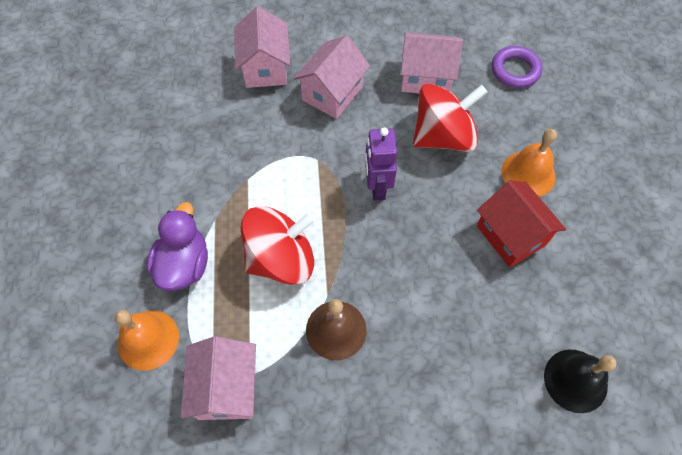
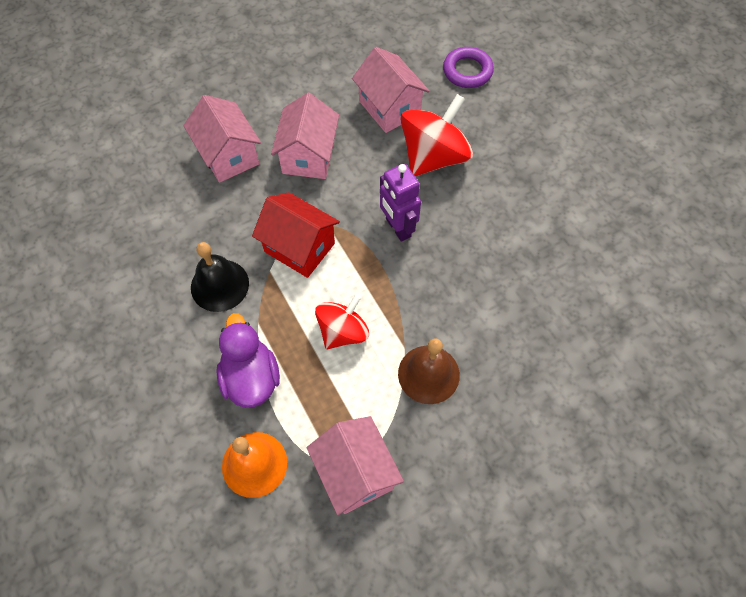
camera: 25 degrees left, 0 degrees up
red spinning top [240,206,315,285] -> red spinning top [315,294,369,349], size x0.65
pink house [401,32,463,93] -> pink house turned 75 degrees clockwise [352,47,430,133]
red house [477,181,566,268] -> red house moved to [252,192,340,278]
orange bell [502,129,557,197] -> none
black bell [544,350,617,413] -> black bell moved to [191,242,249,312]

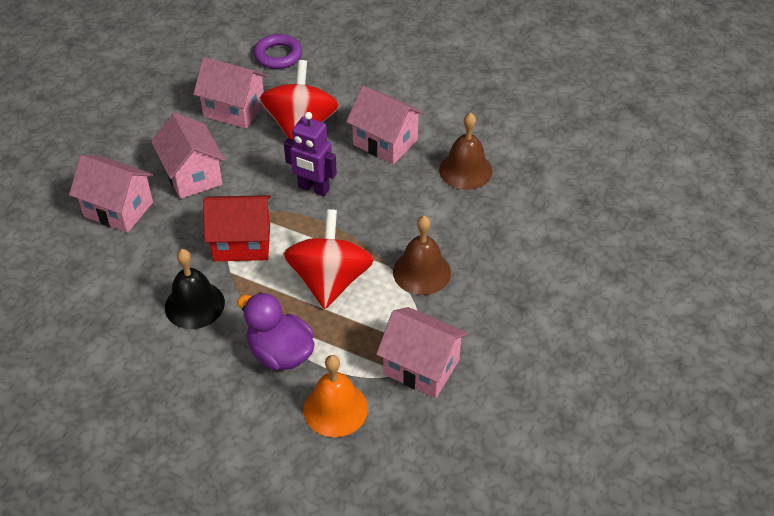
camera: 35 degrees left, 15 degrees down
red spinning top [315,294,369,349] -> red spinning top [283,209,374,309], size x1.54
none -> pink house [346,86,424,164]
none -> brown bell [439,113,493,190]

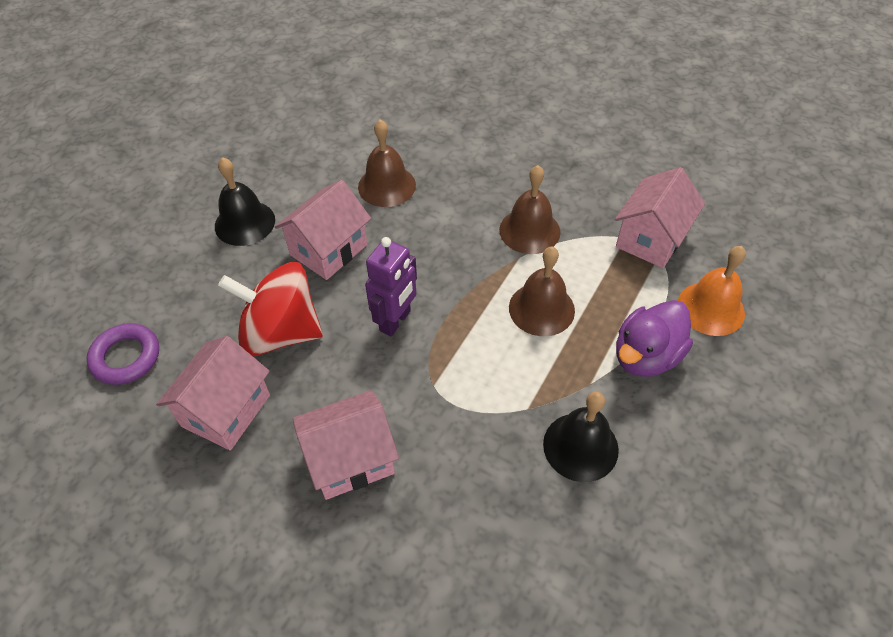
camera: 85 degrees left, 5 degrees up
pink house [69,155,153,233] -> none
red house [203,195,271,261] -> none
red spinning top [283,209,374,309] -> brown bell [509,247,575,336]
none -> black bell [215,157,275,246]

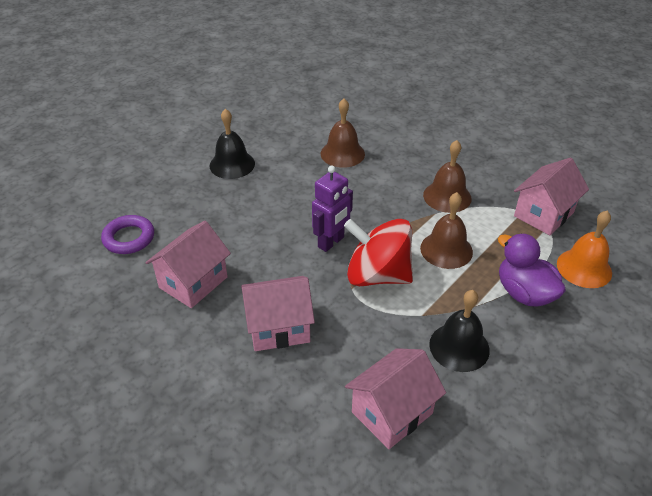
camera: 10 degrees right, 10 degrees down
red spinning top [218,262,323,356] -> red spinning top moved to [344,219,413,286]
pink house [275,180,371,280] -> pink house moved to [345,348,446,449]
purple duck [616,300,693,377] -> purple duck turned 90 degrees clockwise [498,234,566,307]

